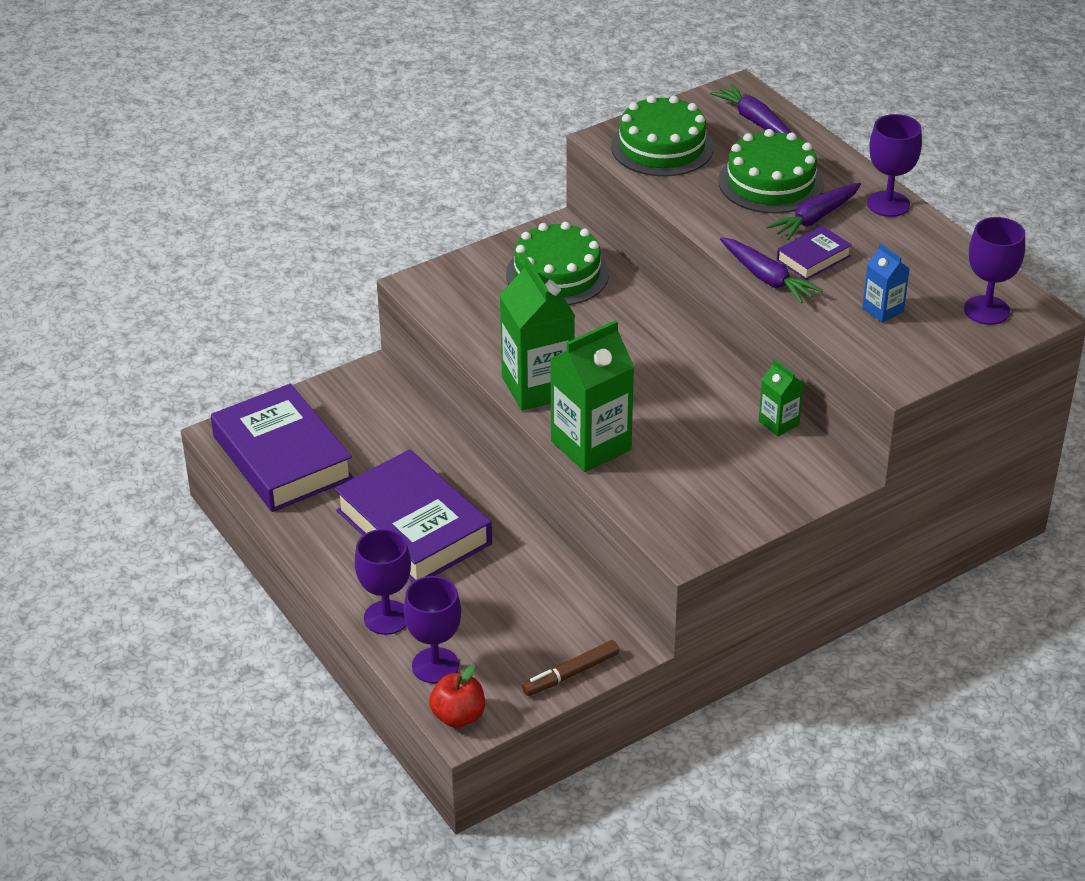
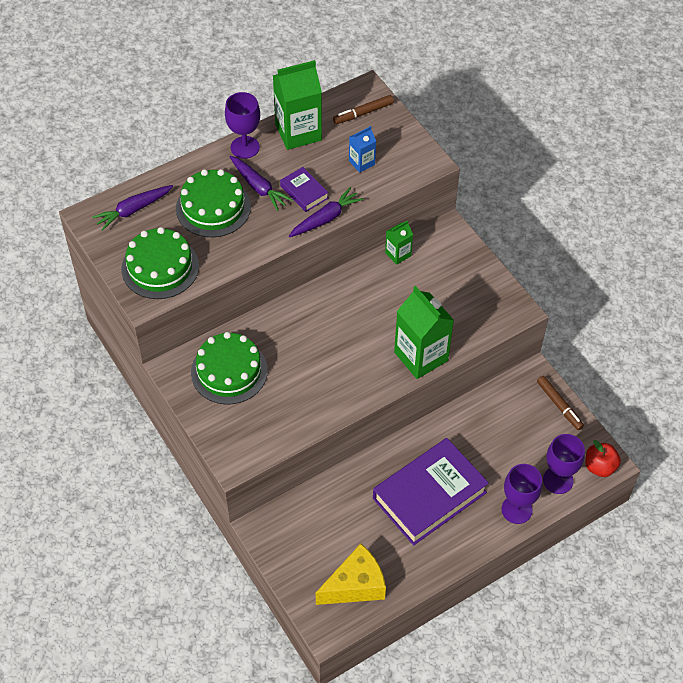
camera: 90 degrees left, 15 degrees up
purple book [211,383,353,512] -> yellow cheese [316,543,386,605]
green carton [500,258,575,411] -> green carton moved to [273,60,322,150]
purple goblet [964,217,1025,325] -> brown marker [333,95,394,124]

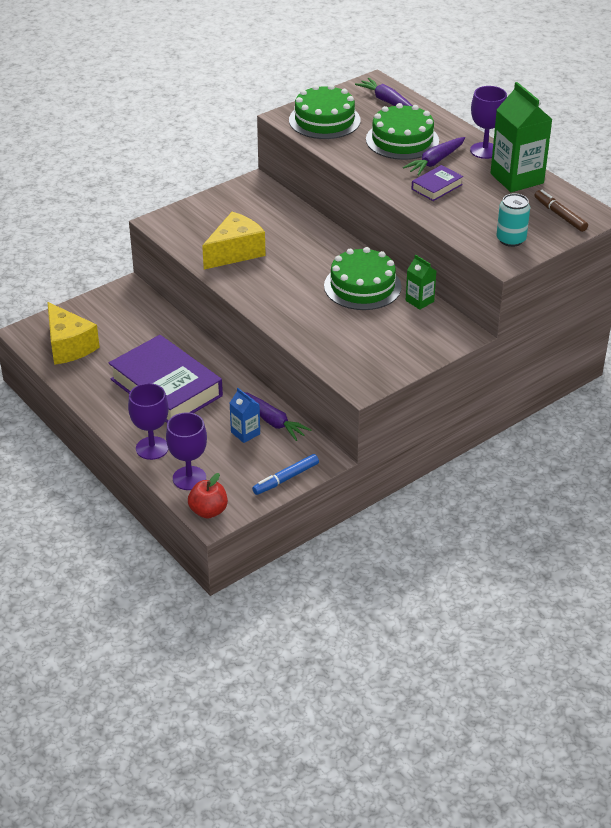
camera: 85 degrees right, 15 degrees down
green cake [191,332,268,404] -> green cake moved to [324,247,402,310]
purple carrot [289,187,364,237] -> purple carrot moved to [244,392,312,441]
blue carton [349,126,376,173] -> blue carton moved to [230,388,260,443]
green carton [394,286,454,379] -> none
brown marker [537,376,584,430] -> blue marker [252,454,319,495]
none -> yellow cheese [202,212,266,269]
none -> turquoise can [496,193,530,247]

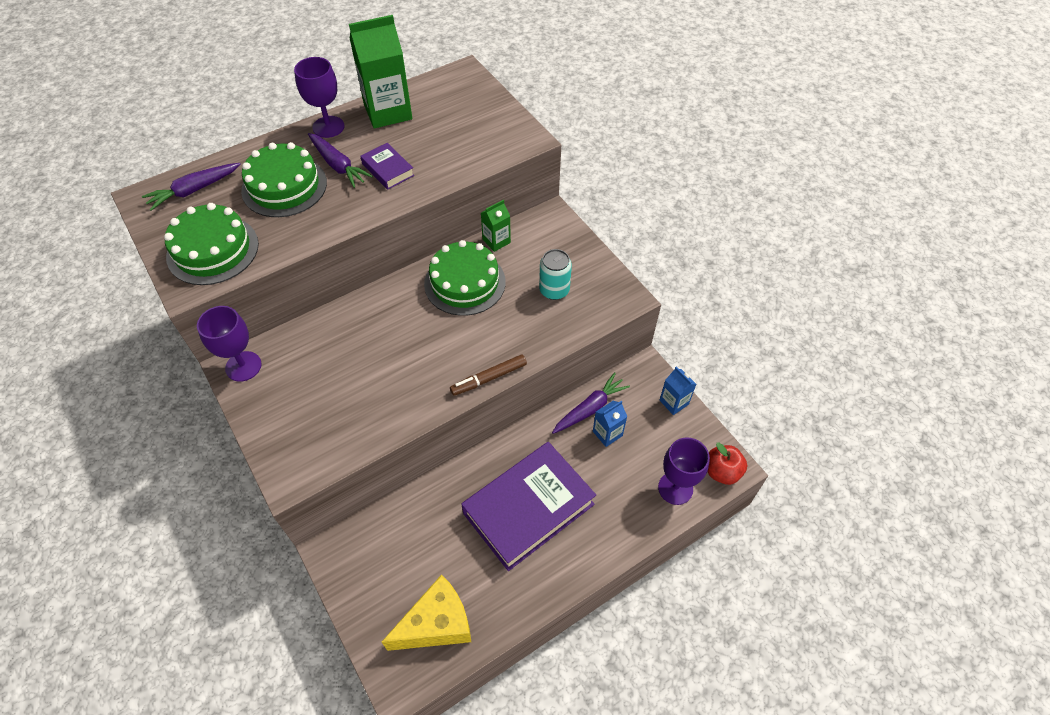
camera: 85 degrees left, 15 degrees up
purple goblet [128,383,168,460] -> purple goblet moved to [197,306,262,382]
yellow cheese [202,212,266,269] -> none
blue marker [252,454,319,495] -> blue carton [659,367,696,415]
turquoise can [496,193,530,247] -> turquoise can moved to [539,249,572,300]
brown marker [535,190,588,232] -> brown marker moved to [450,354,527,396]

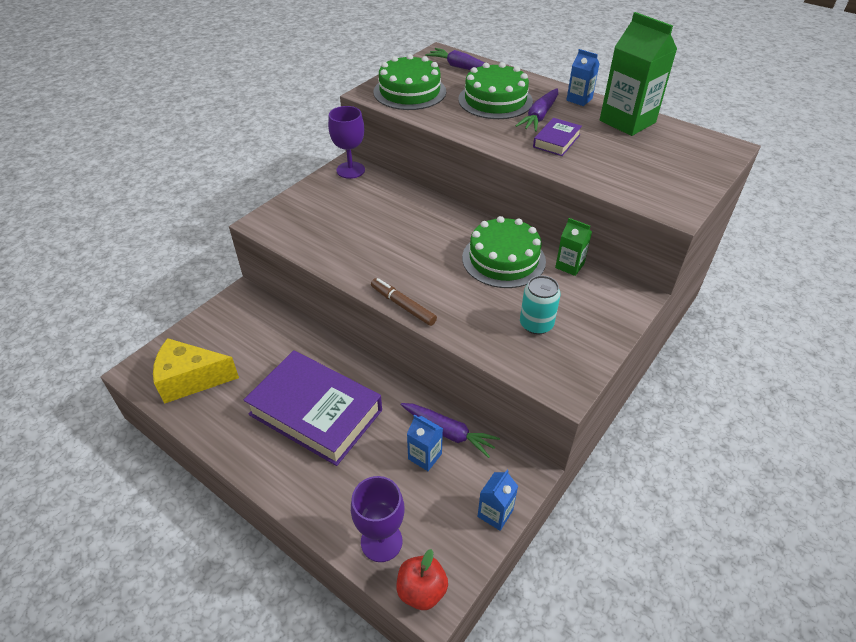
camera: 70 degrees right, 10 degrees down
purple goblet [294,57,344,138] -> blue carton [566,49,599,106]
yellow cheese [382,575,471,651] -> yellow cheese turned 135 degrees clockwise [153,338,239,404]

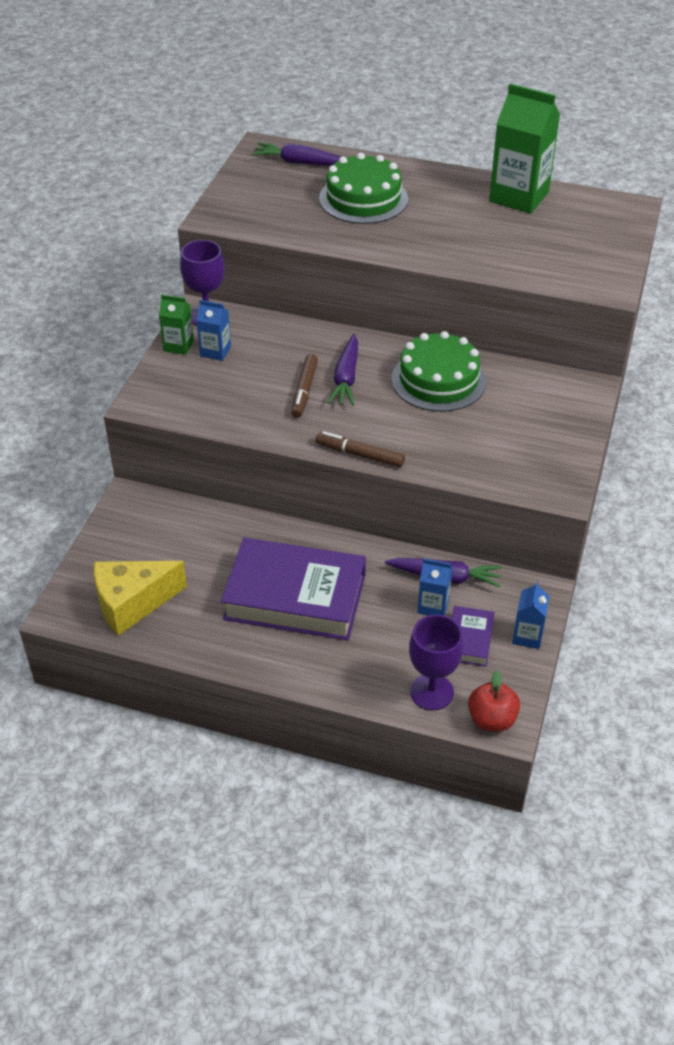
camera: 20 degrees left, 0 degrees up
green cake [374,54,446,110] -> none
purple carrot [516,88,558,132] -> purple carrot moved to [327,334,358,406]
turquoise can [520,275,561,335] -> none
purple book [533,118,582,156] -> purple book moved to [452,606,495,667]
green carton [555,218,592,276] -> green carton moved to [159,295,194,355]
blue carton [566,49,599,106] -> blue carton moved to [196,300,231,361]
none -> brown marker [291,354,318,418]

